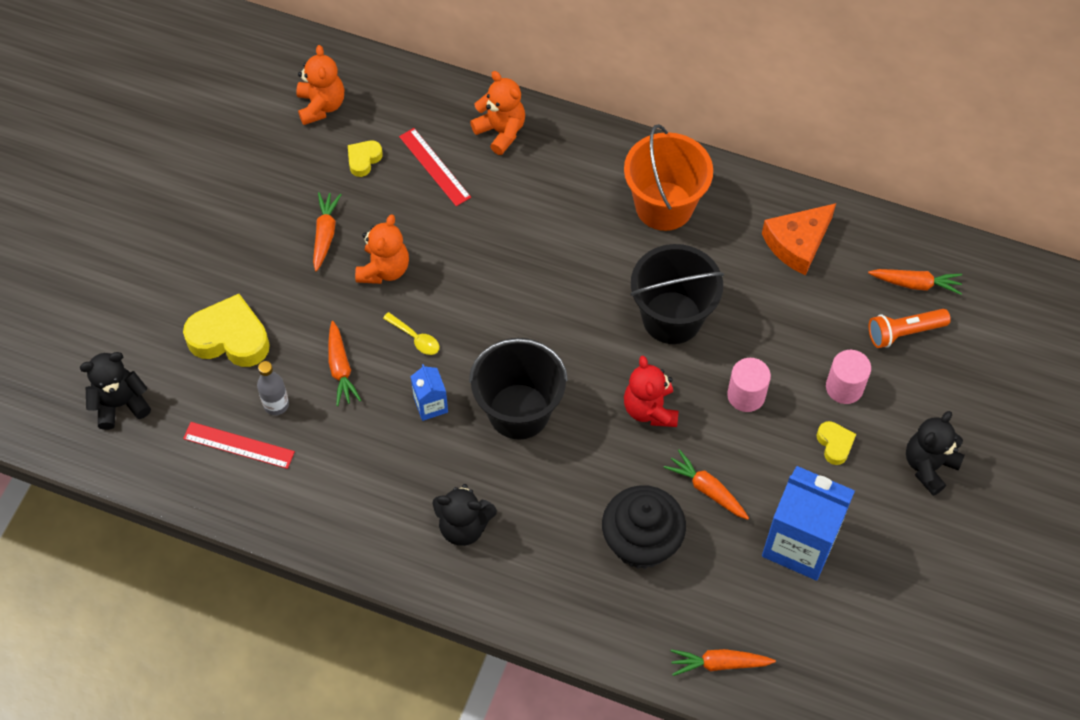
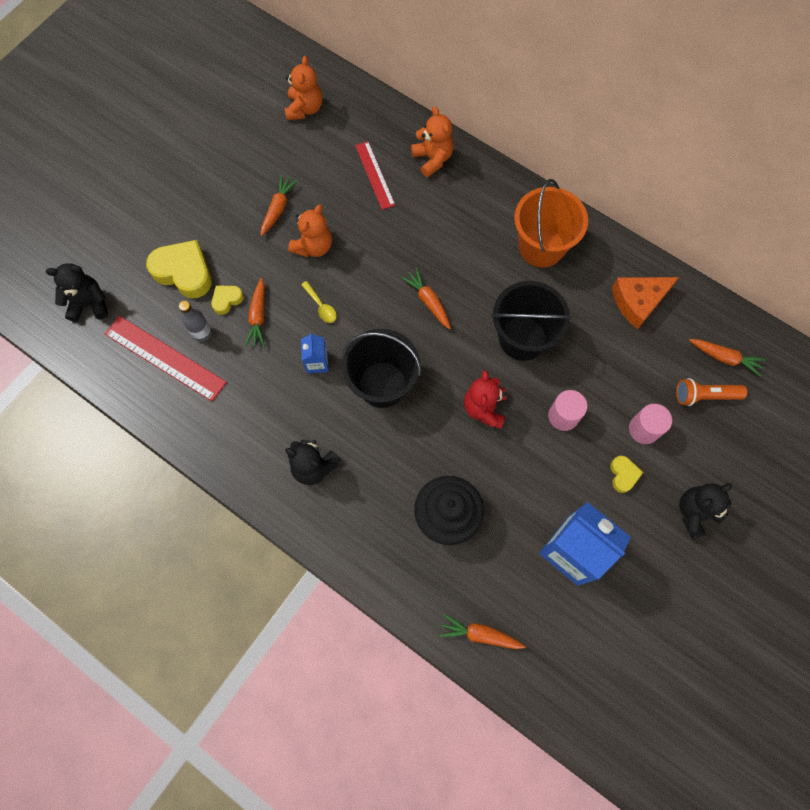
camera: 15 degrees right, 10 degrees up
red ruler [183,422,295,469] -> red ruler [105,316,227,402], size x1.55
yellow heart [348,141,383,177] -> yellow heart moved to [211,286,244,315]
orange carrot [664,449,749,520] -> orange carrot moved to [401,268,451,329]

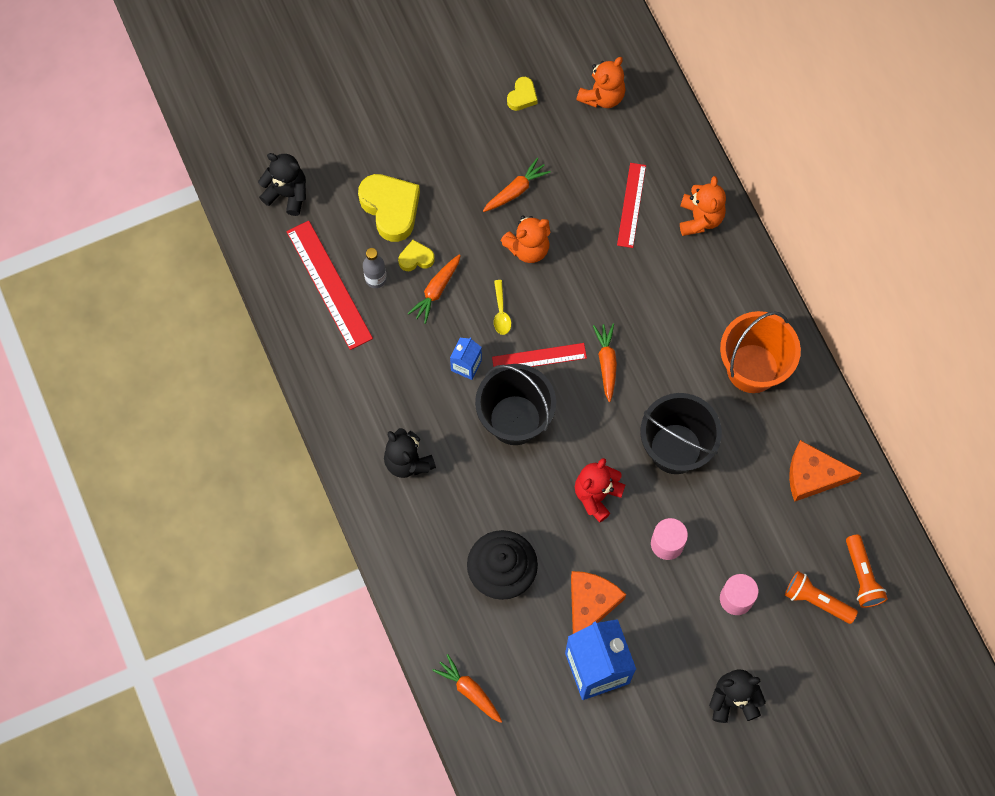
camera: 30 degrees right, 0 degrees up
yellow heart [610,456,643,493] -> yellow heart moved to [507,77,538,111]
orange carrot [689,339,766,377] -> orange flashlight [846,534,888,608]
none -> red ruler [492,343,587,367]
none -> orange cheese [571,571,626,634]

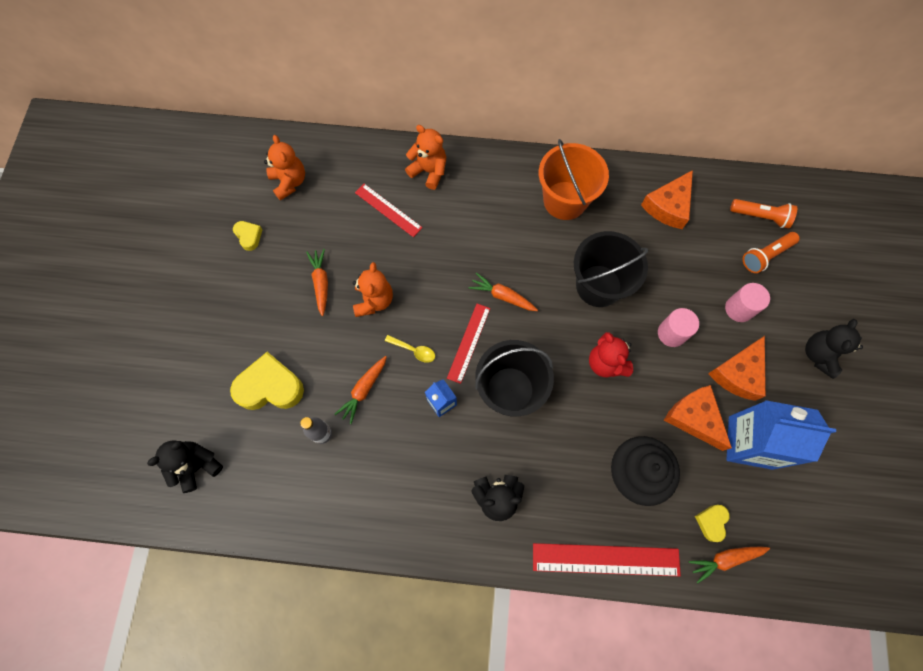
camera: 60 degrees left, 0 degrees up
red ruler [286,221,373,350] -> red ruler moved to [533,543,681,577]
yellow heart [398,240,434,271] -> yellow heart moved to [695,505,730,542]
orange carrot [408,254,461,324] -> orange carrot turned 60 degrees clockwise [335,356,387,424]
none -> orange cheese [708,336,766,401]

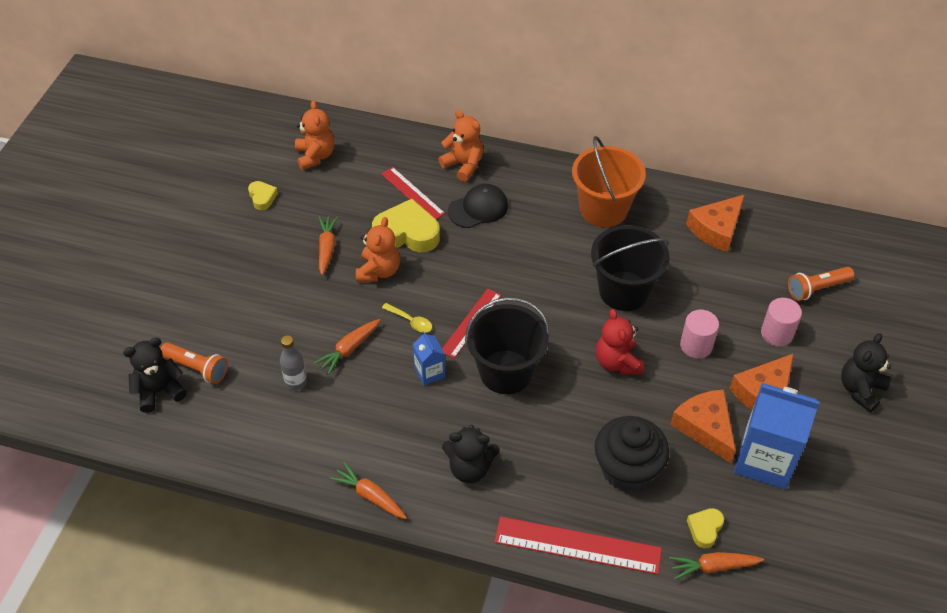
camera: 10 degrees right, 20 degrees down
yellow heart [230,352,304,410] -> yellow heart moved to [372,199,440,252]
orange carrot [469,273,538,311] -> orange carrot moved to [329,462,407,519]
orange flashlight [730,199,797,229] -> orange flashlight moved to [160,343,228,384]
none -> black cap [448,184,508,228]

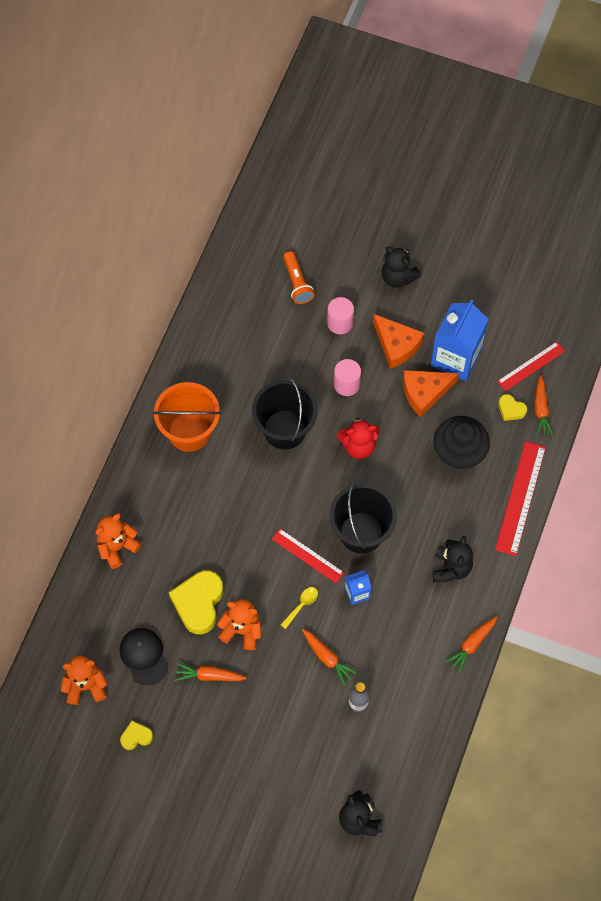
camera: 85 degrees left, 15 degrees up
orange flashlight [160,343,228,384] -> none
red ruler [381,167,445,219] -> red ruler moved to [497,342,565,391]
black cap [448,184,508,228] -> black cap moved to [120,628,168,685]
orange cheese [686,194,745,252] -> none

